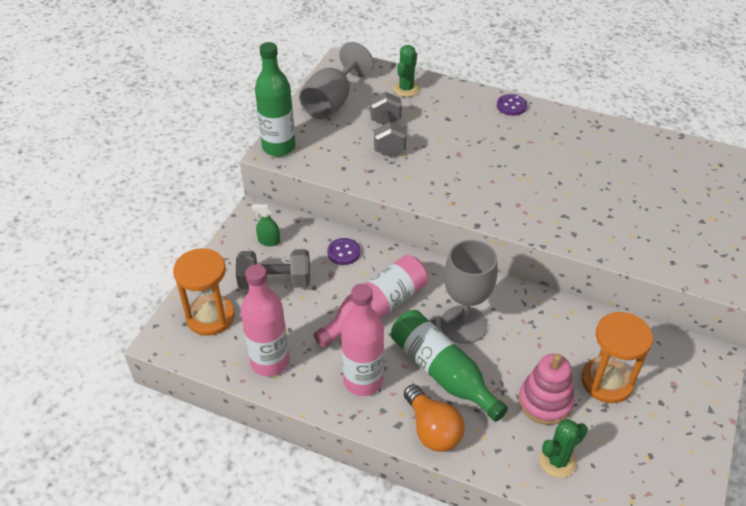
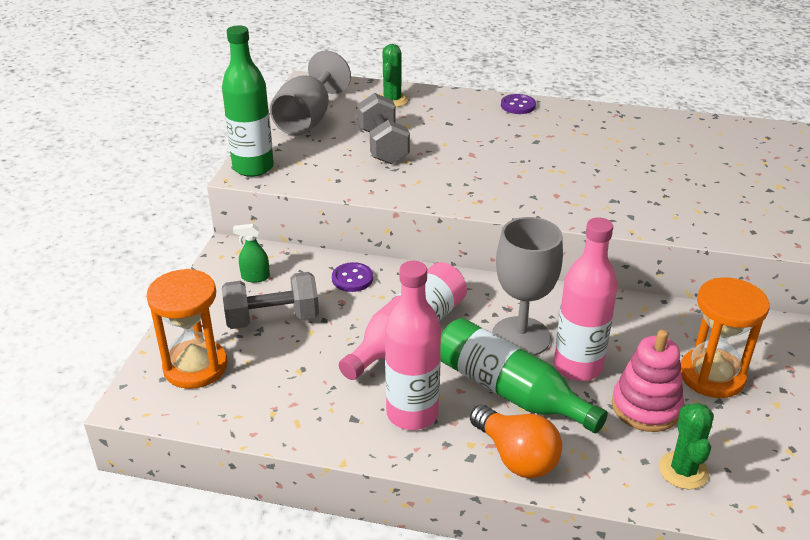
camera: 10 degrees left, 10 degrees down
pink bottle [241,264,289,377] -> pink bottle moved to [554,217,618,381]
green cactus [539,419,588,478] -> green cactus turned 45 degrees counterclockwise [659,403,714,489]

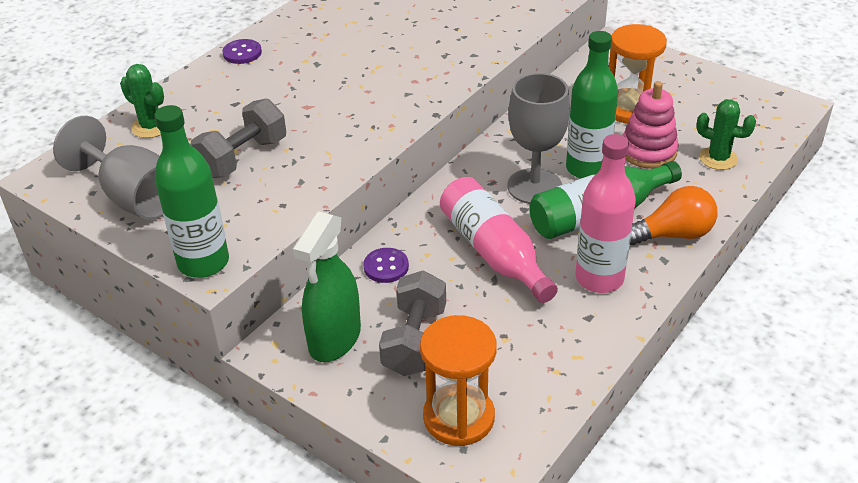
camera: 65 degrees left, 5 degrees up
green spray bottle [233,224,270,283] -> green spray bottle [293,211,361,362], size x2.14
grey dumbbell [357,93,410,164] -> grey dumbbell turned 60 degrees counterclockwise [190,98,286,178]
pink bottle [554,217,618,381] -> green bottle [566,31,618,179]

